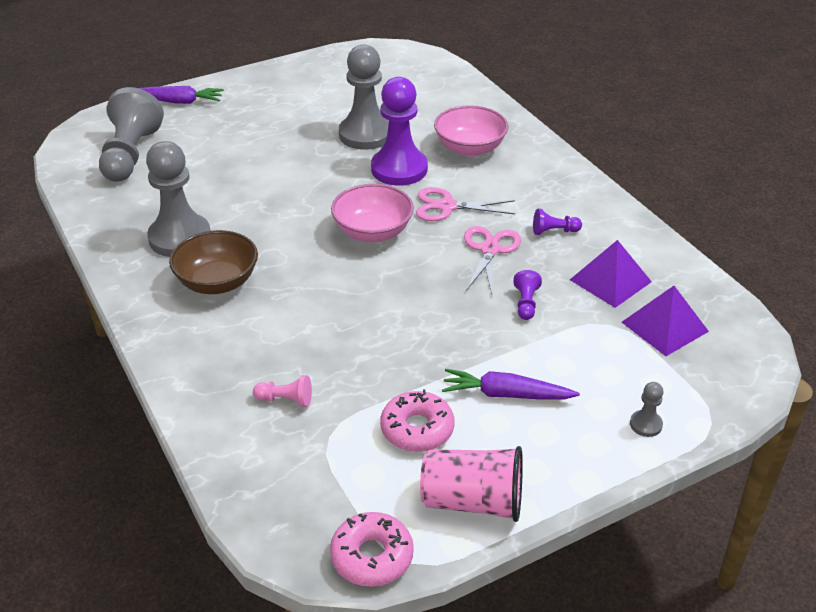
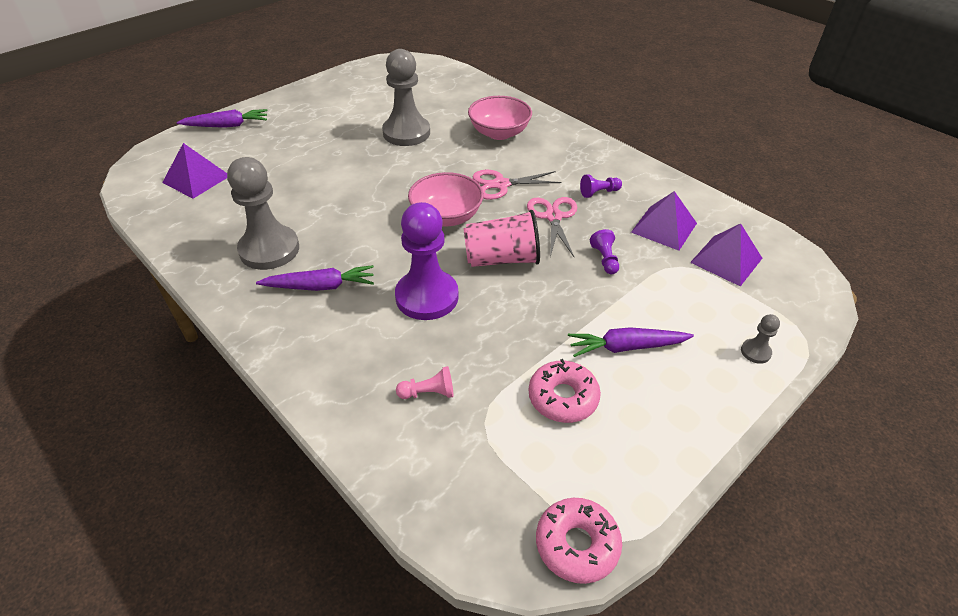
camera: 15 degrees left, 5 degrees up
grey pawn [99,87,164,182] -> purple pyramid [162,143,227,199]
brown bowl [169,230,258,294] -> purple carrot [256,265,374,291]
purple pawn [371,77,428,186] -> purple pawn moved to [395,202,459,320]
pink cup [420,446,523,522] -> pink cup moved to [463,210,540,267]

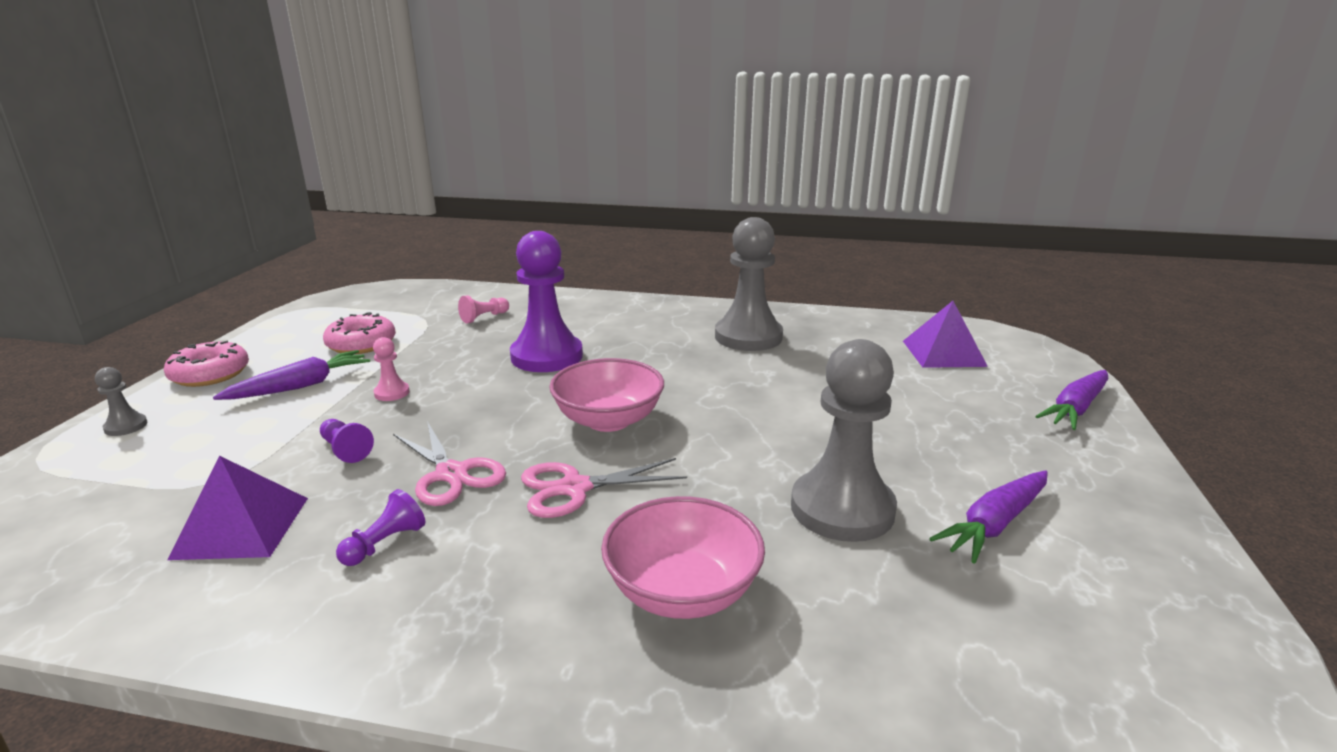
camera: 145 degrees right, 20 degrees down
purple carrot [256,265,374,291] -> purple carrot moved to [929,470,1048,564]
pink cup [463,210,540,267] -> none
pink scissors [472,170,562,200] -> pink scissors turned 150 degrees counterclockwise [521,458,687,518]
pink donut [536,498,622,584] -> pink donut moved to [164,341,249,387]
purple pyramid [690,223,762,286] -> none
none -> pink pawn [373,337,410,401]

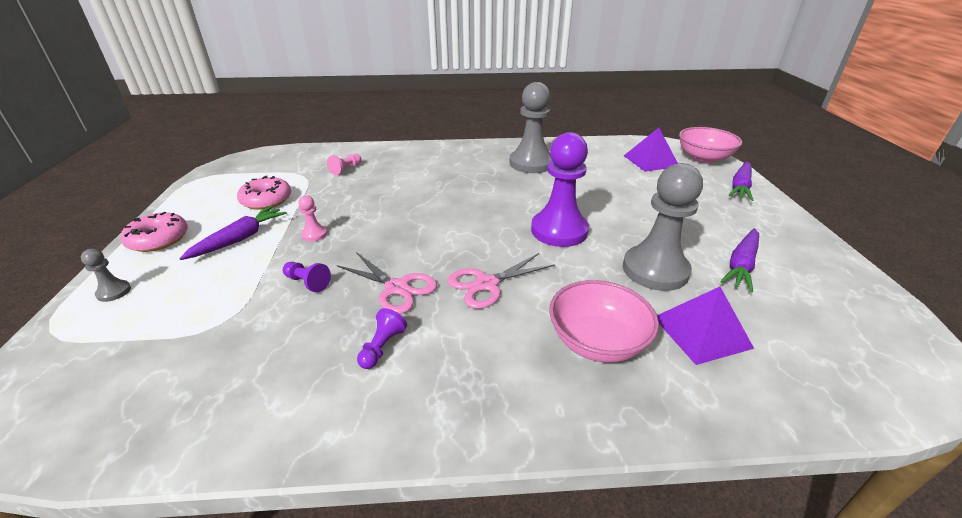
camera: 15 degrees left, 10 degrees up
purple pyramid [168,456,308,560] -> purple pyramid moved to [657,287,754,365]
purple pawn [510,231,583,372] -> purple pawn moved to [531,132,589,247]
pink bowl [549,358,664,432] -> pink bowl moved to [679,127,742,163]

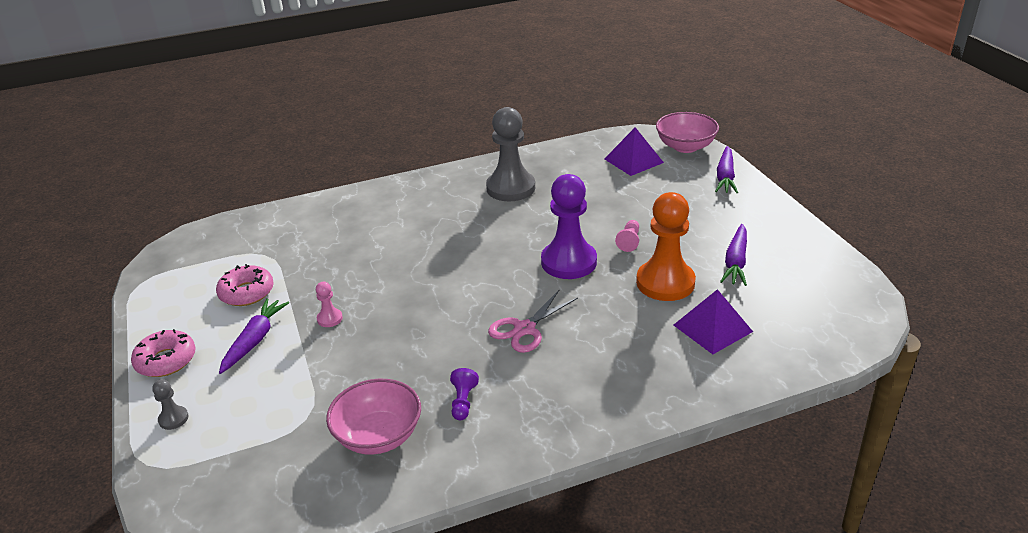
camera: 15 degrees left, 0 degrees up
purple pawn [283,262,331,292] -> none
pink pawn [327,154,362,175] -> pink pawn moved to [615,220,639,252]
pink scissors [337,252,437,314] -> none
pink bowl [549,280,659,363] -> pink bowl moved to [326,379,421,455]
grey pawn [623,163,703,291] -> orange pawn [636,192,696,301]

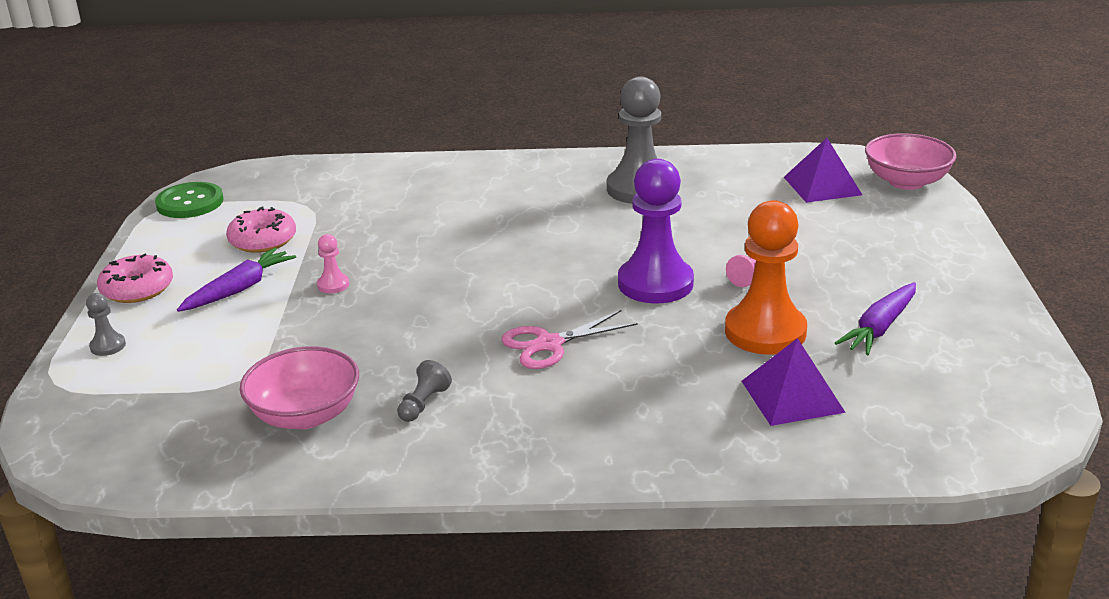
camera: 20 degrees right, 5 degrees down
purple pawn [450,368,479,420] -> grey pawn [397,360,452,422]
purple carrot [715,146,738,193] -> none
none -> green button [155,182,224,218]

